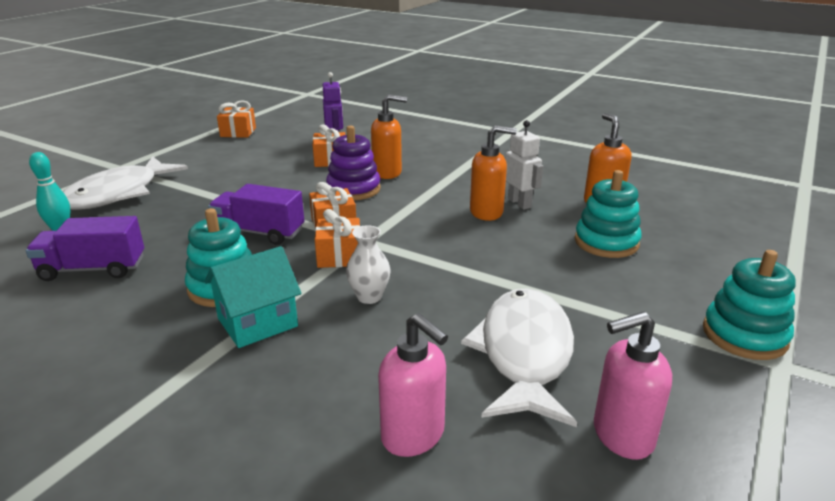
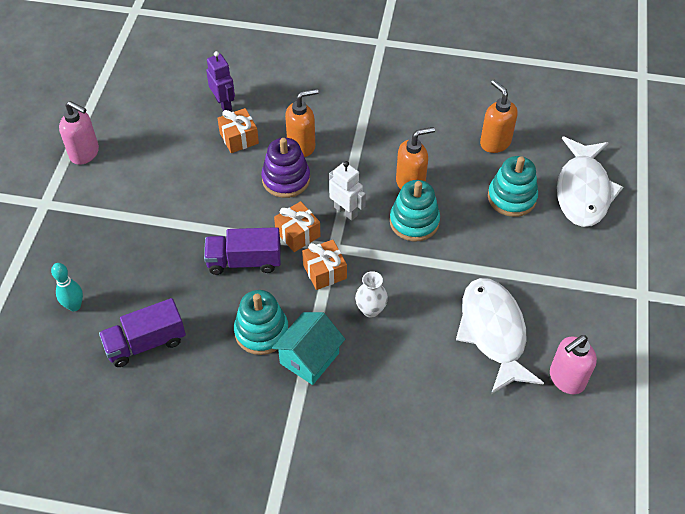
camera: 20 degrees left, 25 degrees up
white fish [63,156,188,210] -> white fish moved to [557,137,623,227]
orange gift [217,100,256,138] -> none
pink soap dispenser [378,313,448,457] -> pink soap dispenser moved to [59,101,99,165]
white robot [505,120,543,210] -> white robot moved to [329,161,366,221]
turquoise stacking toy [703,250,796,360] -> turquoise stacking toy moved to [390,180,440,242]

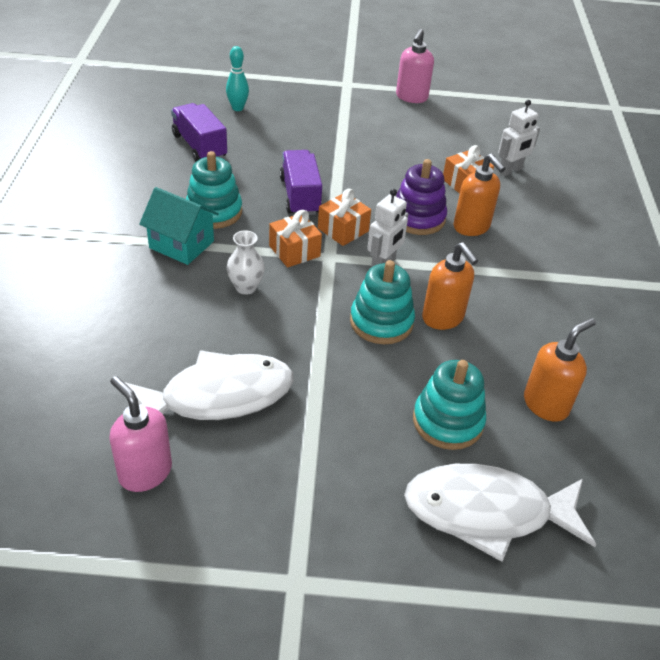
camera: 80 degrees right, 10 degrees down
purple robot [206,51,235,111] -> white robot [498,100,540,176]

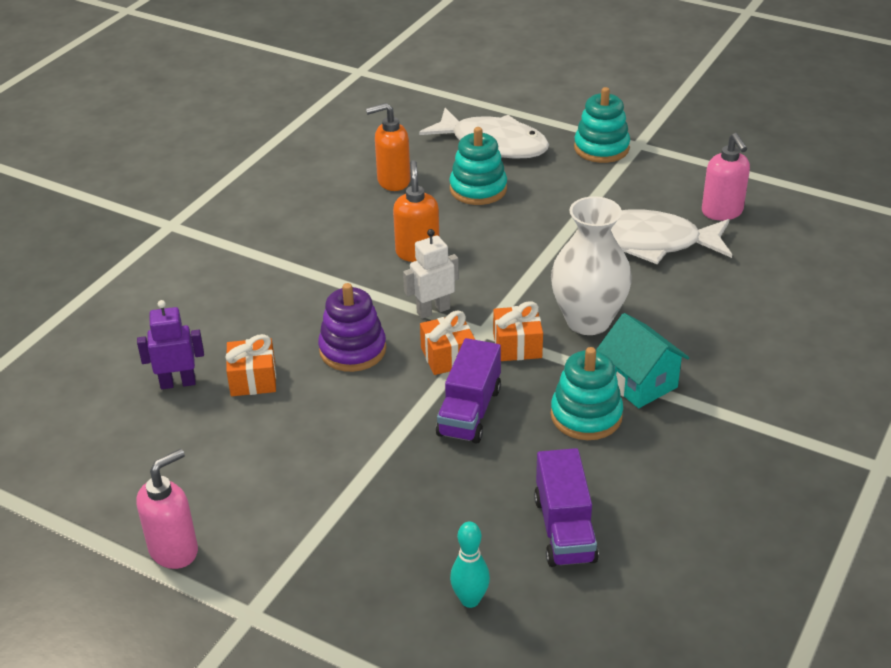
camera: 150 degrees left, 5 degrees down
white vase [227,230,265,295] -> white vase [551,196,632,335], size x1.99
turquoise stacking toy [350,260,415,344] -> turquoise stacking toy moved to [574,87,630,163]
orange soap dispenser [454,154,506,236] -> none
white robot [498,100,540,176] -> purple robot [137,300,204,389]

